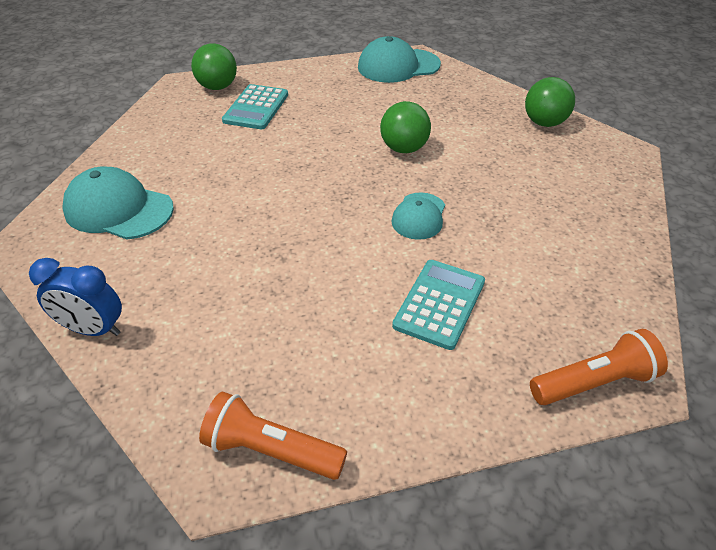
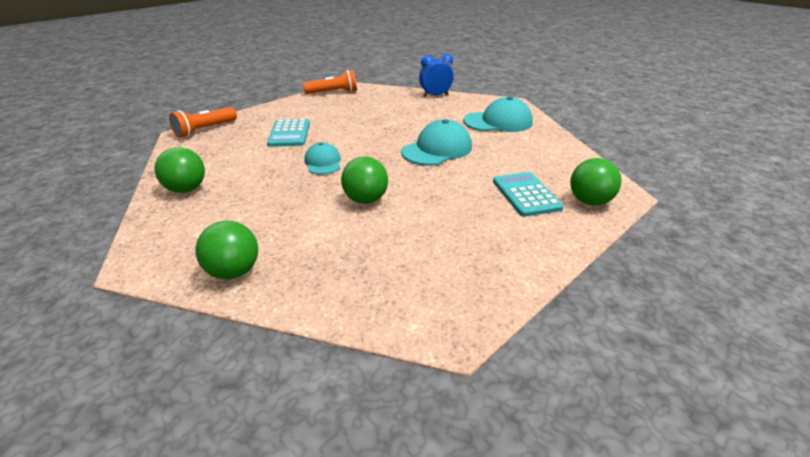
camera: 150 degrees right, 10 degrees down
turquoise cap [358,36,441,83] -> turquoise cap moved to [401,119,472,166]
none -> green ball [154,147,205,193]

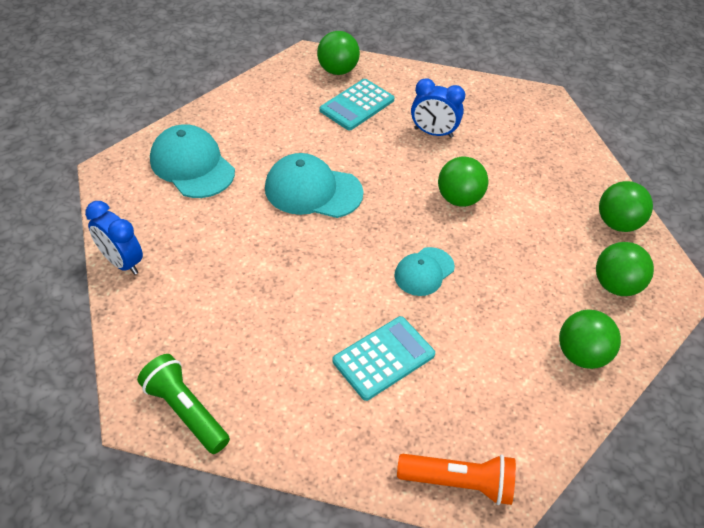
camera: 125 degrees left, 15 degrees up
orange flashlight [303,70,357,94] -> green flashlight [137,354,230,454]
none -> blue clock [411,78,465,138]
none -> green ball [596,242,654,296]

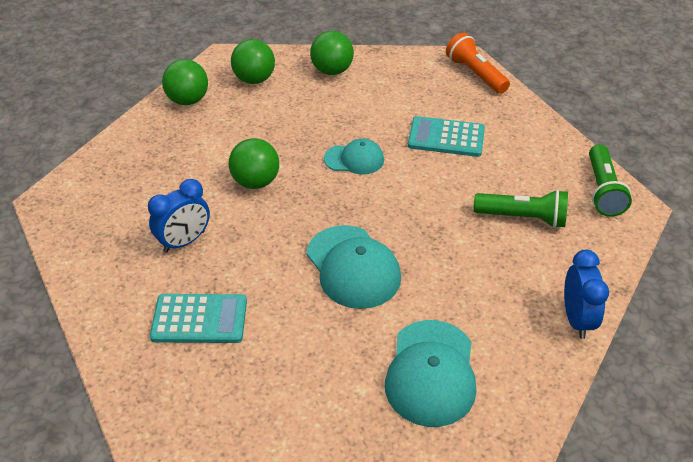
camera: 130 degrees left, 5 degrees down
green ball [317,31,360,75] -> none
blue clock [411,78,465,138] -> blue clock turned 75 degrees clockwise [148,179,210,253]
none -> green flashlight [474,189,568,228]

